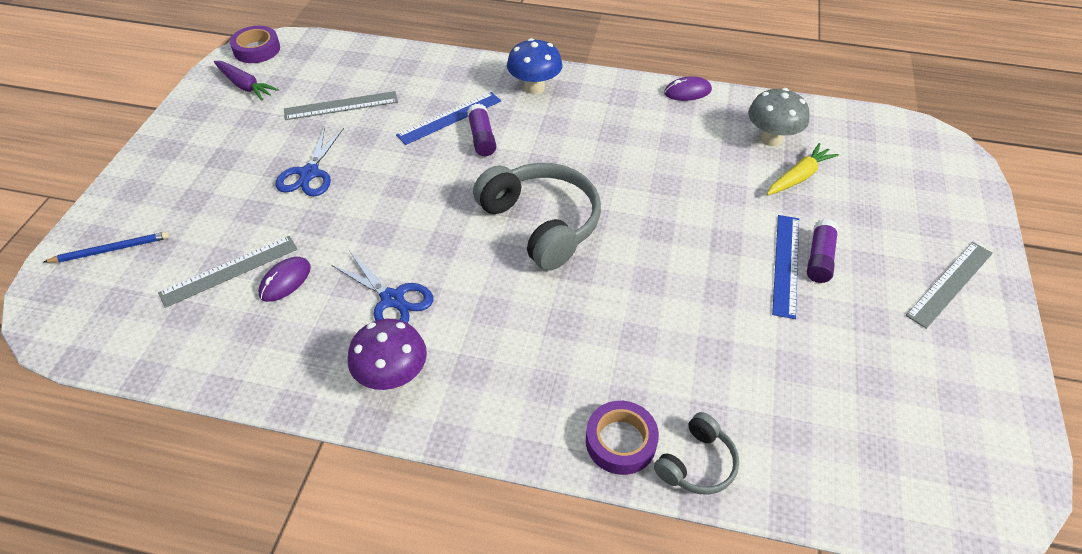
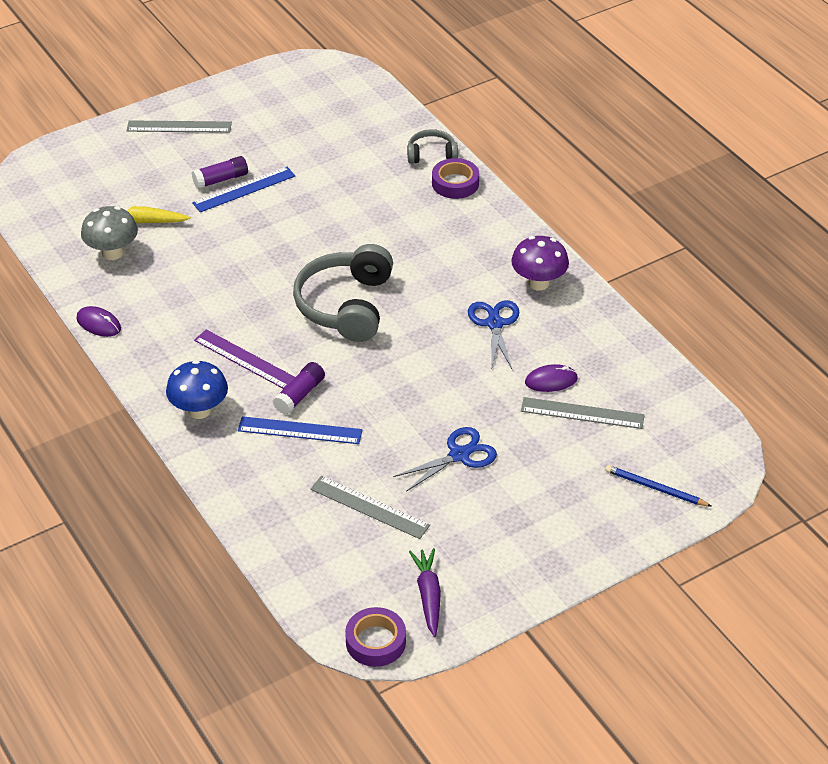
camera: 135 degrees left, 5 degrees down
none -> purple ruler [194,329,295,389]

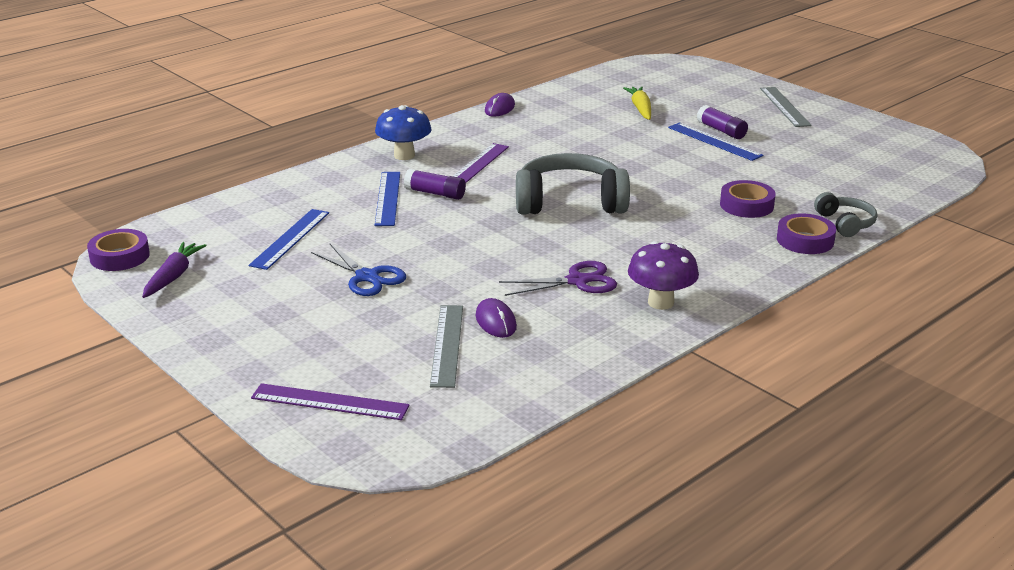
camera: 80 degrees right, 15 degrees down
grey mushroom [81,206,138,260] -> none
grey ruler [311,476,430,539] -> blue ruler [249,209,329,270]
purple carrot [409,548,441,637] -> purple carrot turned 60 degrees counterclockwise [142,242,207,298]
blue scissors [468,300,519,370] -> purple scissors [499,261,617,296]
blue pencil [605,465,711,506] -> purple ruler [251,383,409,420]
none -> purple tape [720,180,776,218]

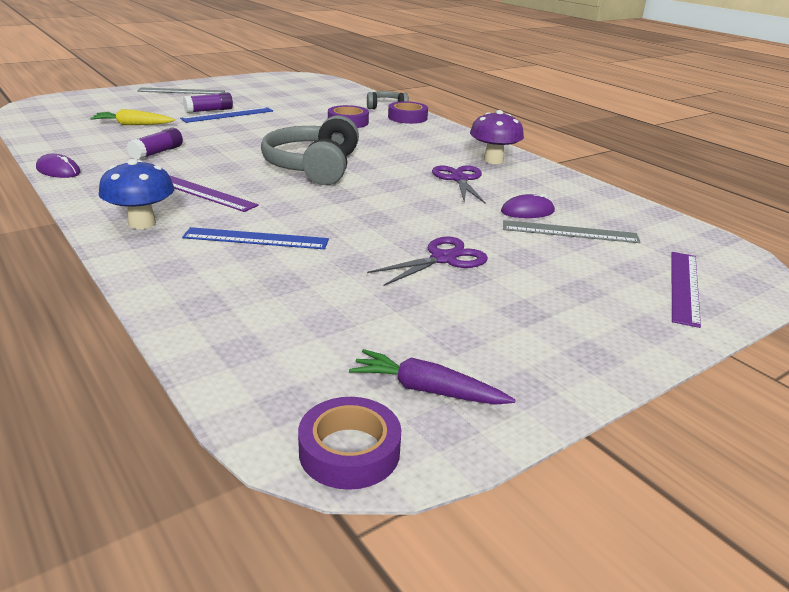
camera: 85 degrees left, 0 degrees up
blue ruler [249,209,329,270] -> none
blue scissors [311,244,406,296] -> purple scissors [367,237,488,286]
purple glue stick [404,169,466,200] -> purple glue stick moved to [127,128,183,160]

